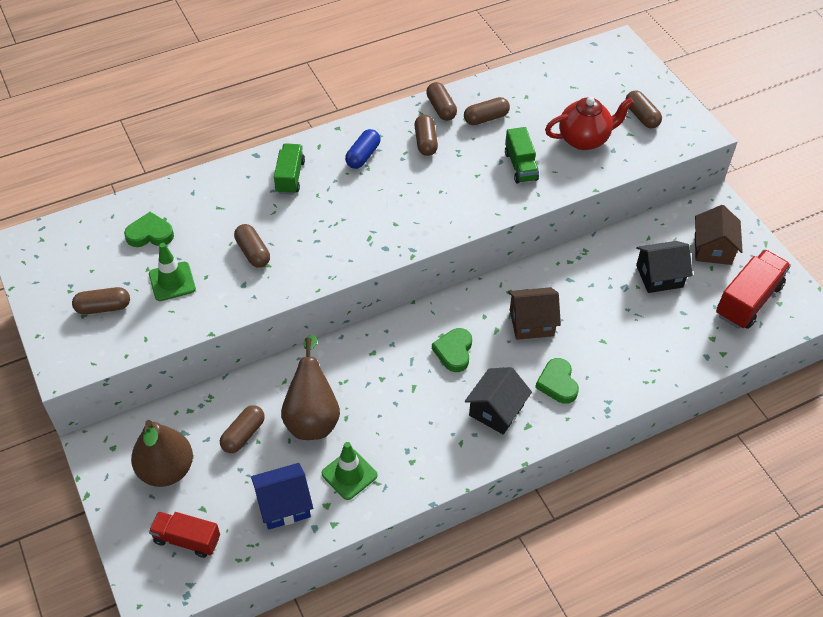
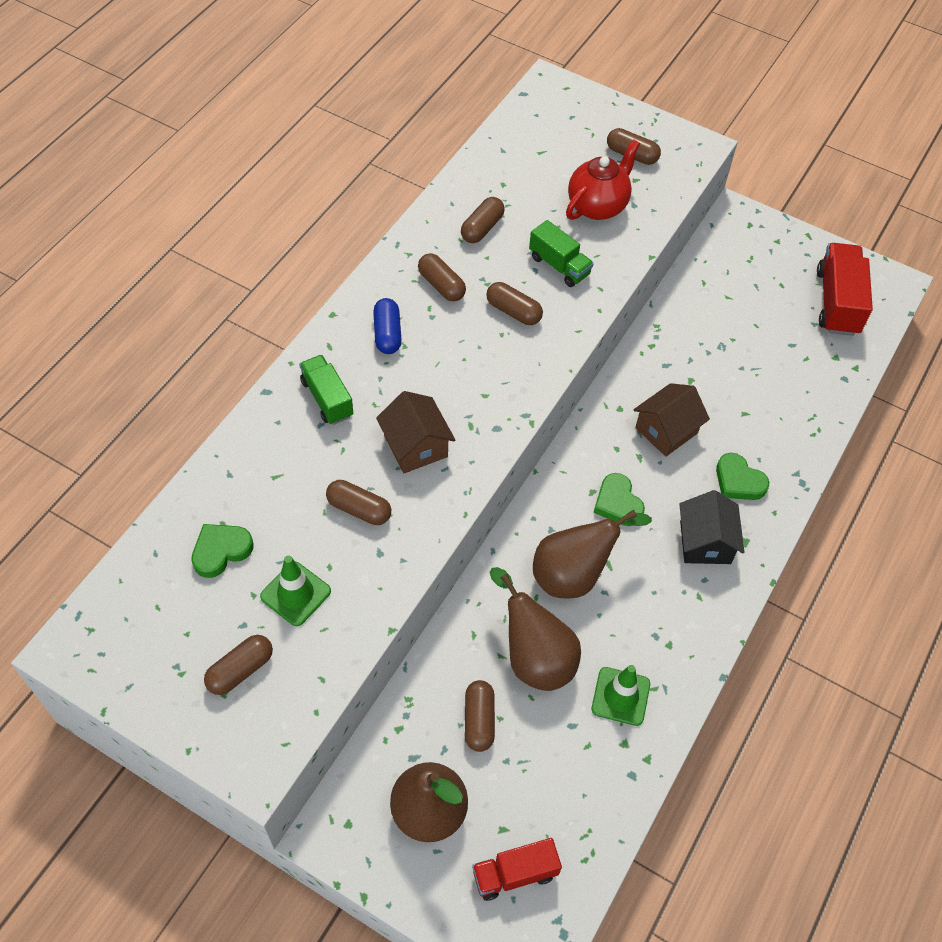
camera: 35 degrees left, 5 degrees up
blue house [251,463,313,530] -> none
brown capsule [426,82,457,121] -> brown capsule moved to [486,282,543,325]
black house [636,241,693,293] -> none
brown house [695,205,743,265] -> brown house moved to [376,391,455,473]
none -> brown pear [533,510,652,599]

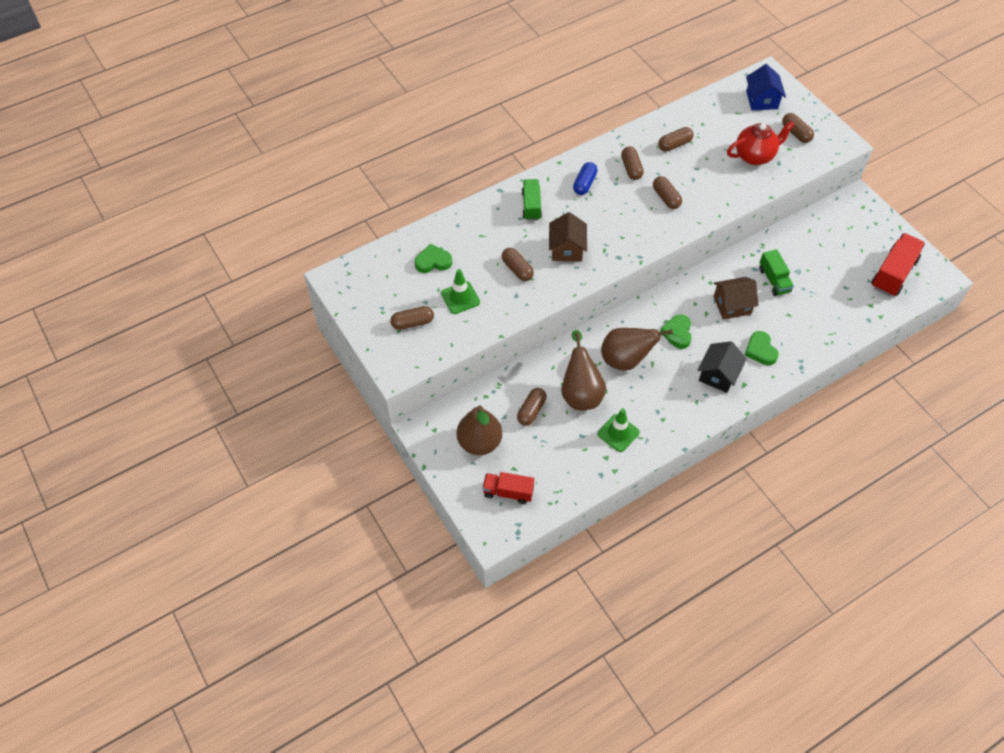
camera: 30 degrees right, 0 degrees up
green truck [529,220,594,287] -> green truck moved to [759,249,794,296]
none -> blue house [746,64,786,110]

